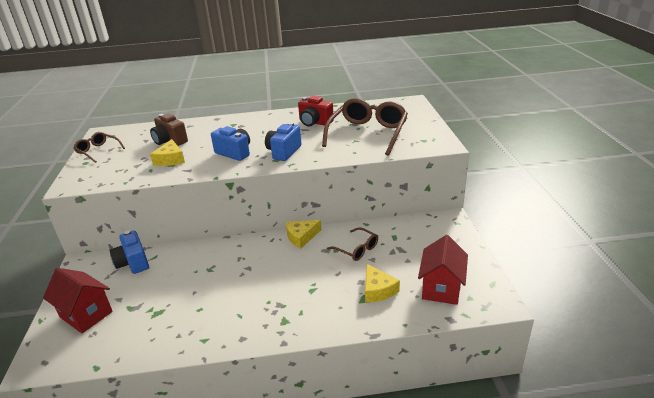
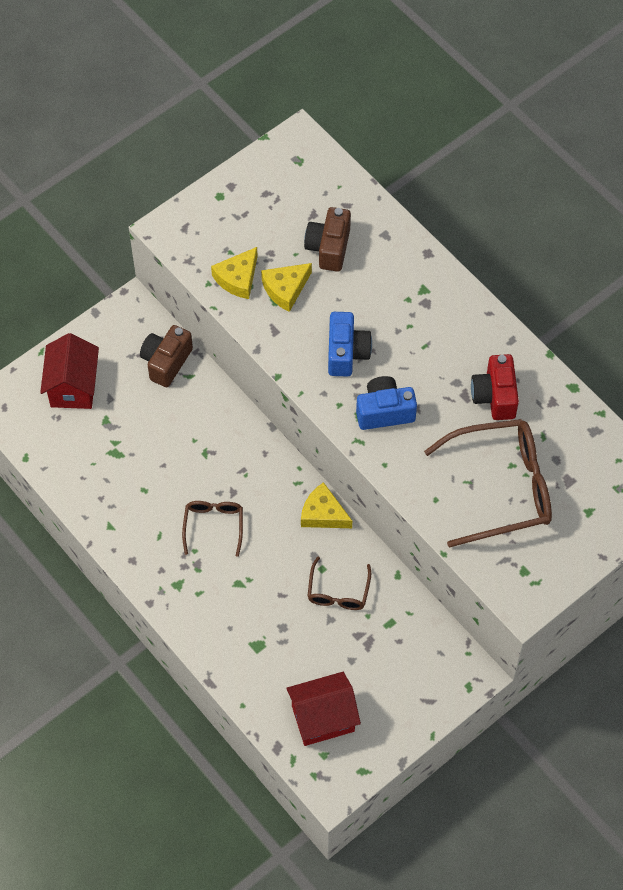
camera: 55 degrees right, 30 degrees up
brown glasses [74,132,125,163] -> brown glasses moved to [182,501,243,557]
blue camera [109,230,149,274] -> brown camera [140,325,193,387]
yellow cheese [365,264,400,302] -> yellow cheese moved to [211,247,258,299]

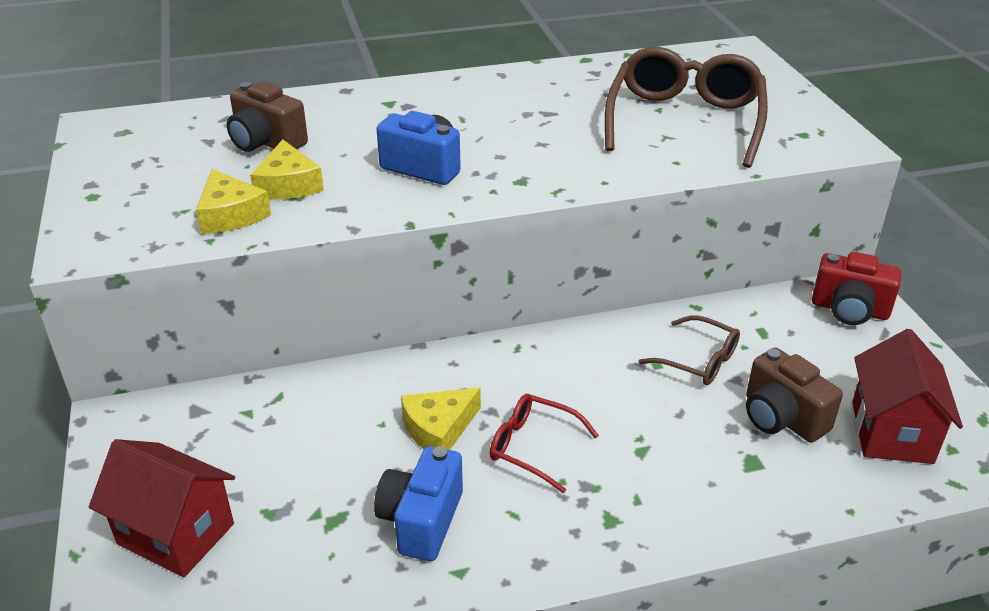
camera: 65 degrees left, 25 degrees down
brown camera [140,325,193,387] -> brown camera moved to [746,348,843,443]
brown glasses [182,501,243,557] -> red glasses [490,394,599,493]
yellow cheese [301,482,352,528] -> yellow cheese moved to [401,387,481,450]
blue camera [356,376,417,430] -> blue camera moved to [374,446,463,561]
red camera [471,354,519,420] -> red camera moved to [812,252,901,325]

